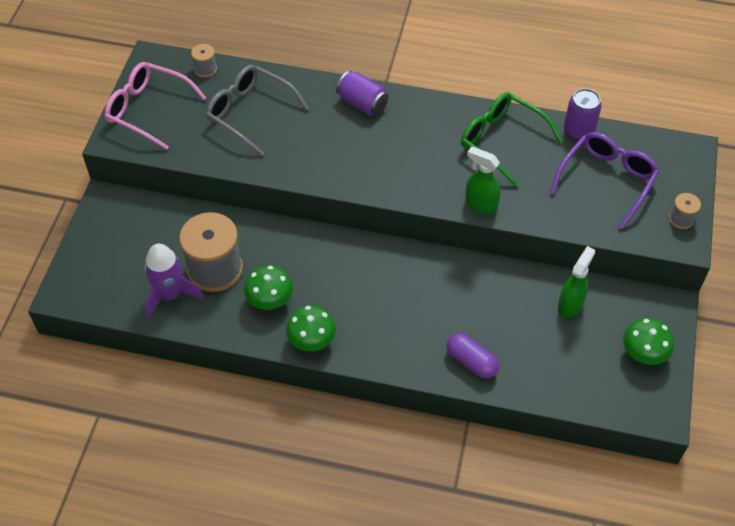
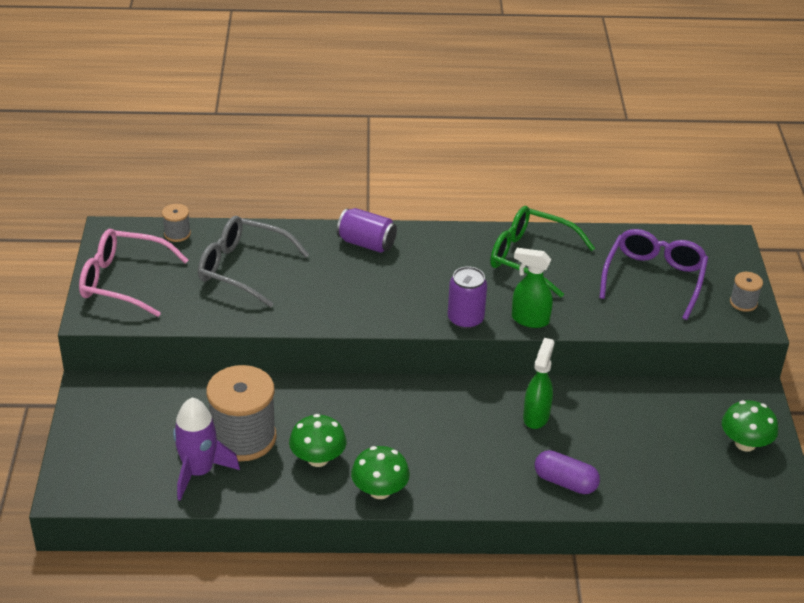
camera: 15 degrees left, 15 degrees down
green spray bottle [558,246,595,318] -> green spray bottle moved to [523,338,554,429]
purple can [564,89,602,140] -> purple can moved to [448,266,487,329]

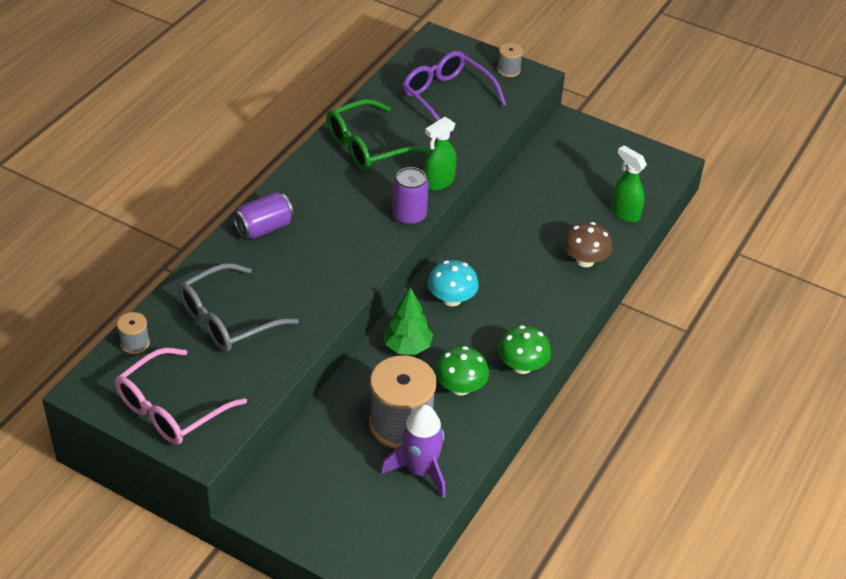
camera: 60 degrees left, 5 degrees up
green spray bottle [523,338,554,429] -> green spray bottle moved to [611,145,647,222]
purple capsule [535,450,600,494] -> brown mushroom [563,222,613,267]
green mushroom [722,400,778,452] -> none
none -> green tree [383,287,433,355]
none -> turquoise mushroom [428,260,479,307]

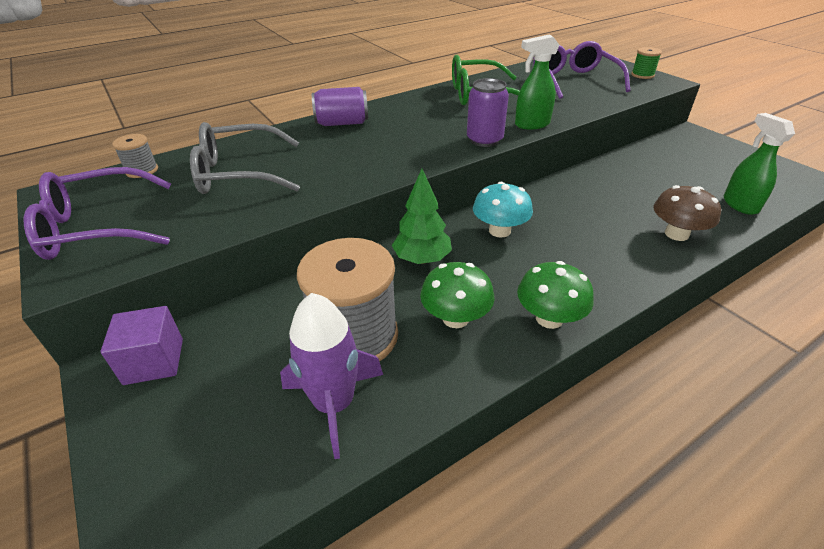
camera: 30 degrees right, 5 degrees down
pink glasses [115,347,247,445] -> purple glasses [24,167,171,260]
grey spool [497,43,523,77] -> green spool [631,47,662,79]
none -> purple cube [100,306,183,385]

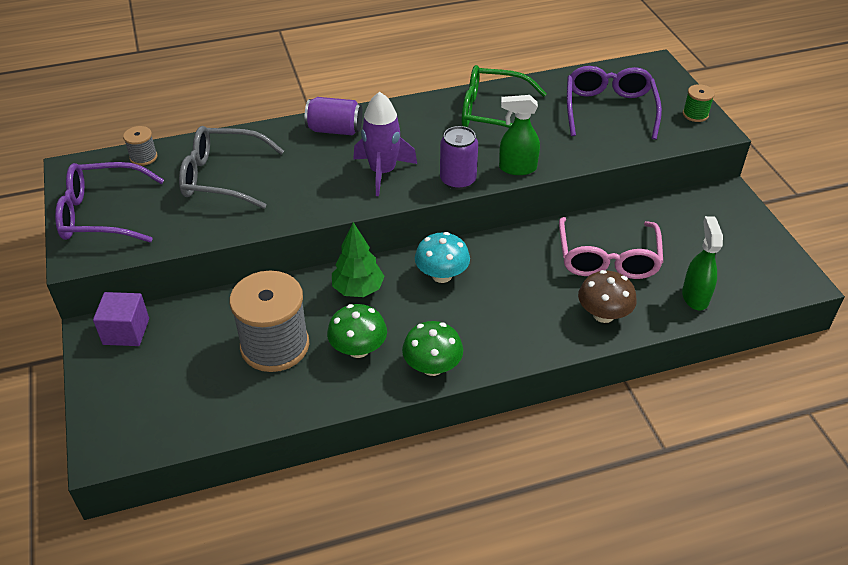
camera: 15 degrees right, 5 degrees up
purple rocket [280,293,383,459] -> purple rocket moved to [353,92,417,196]
none -> pink glasses [559,217,663,279]

